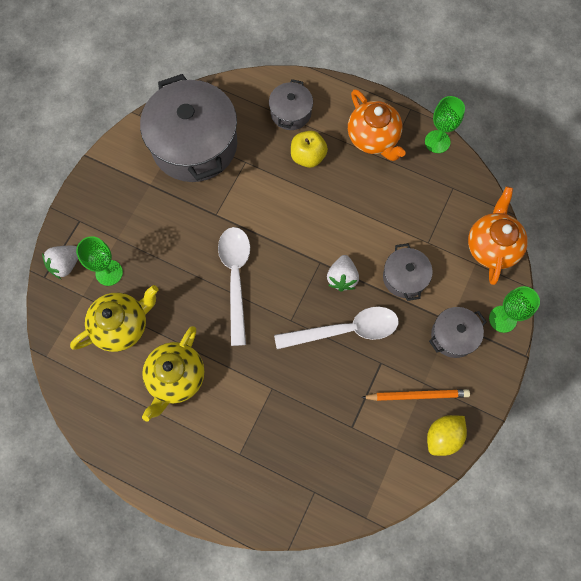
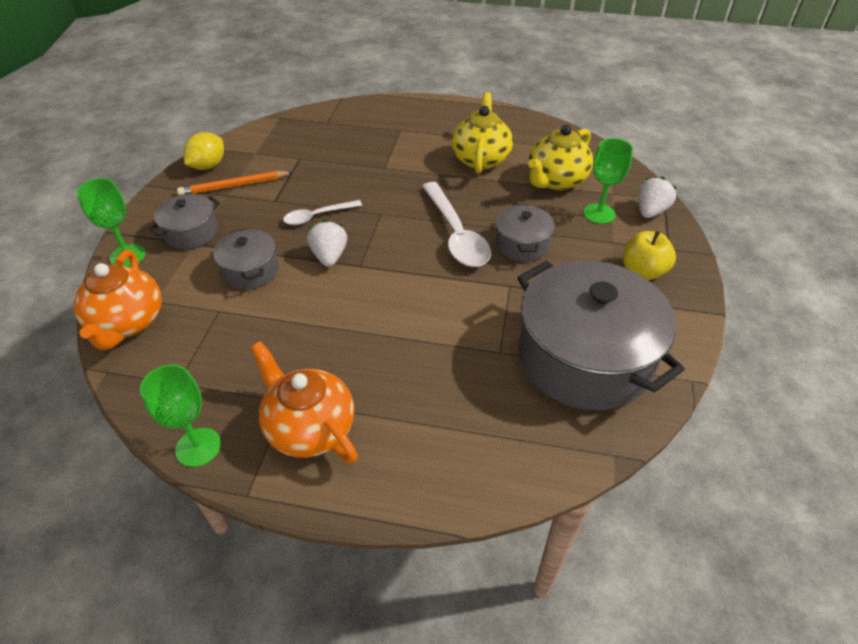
camera: 165 degrees right, 25 degrees down
grey pot [269,79,313,130] -> grey pot moved to [495,204,555,262]
white spoon [274,307,399,349] -> white spoon [283,200,362,225], size x0.57
yellow apple [291,131,328,168] -> yellow apple moved to [623,231,676,280]

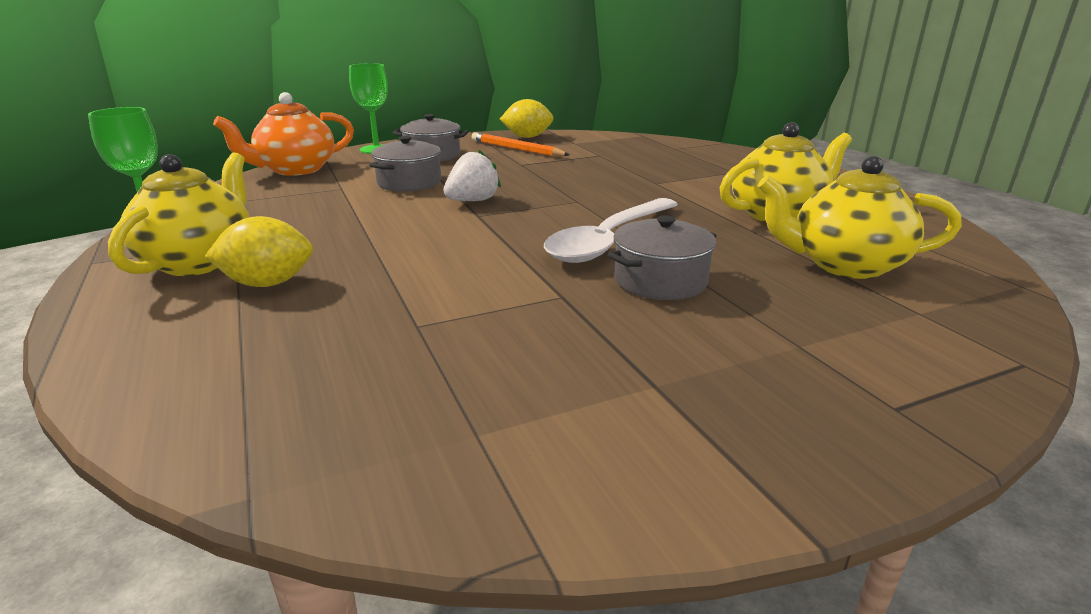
camera: 55 degrees right, 20 degrees down
orange teapot [251,341,358,463] -> yellow teapot [108,153,250,276]
white spoon [283,200,362,225] -> none
grey pot [517,260,685,410] -> none
green goblet [583,138,633,224] -> none
yellow apple [623,231,676,280] -> none
white strawberry [638,177,677,218] -> none
none -> yellow lemon [204,216,313,287]

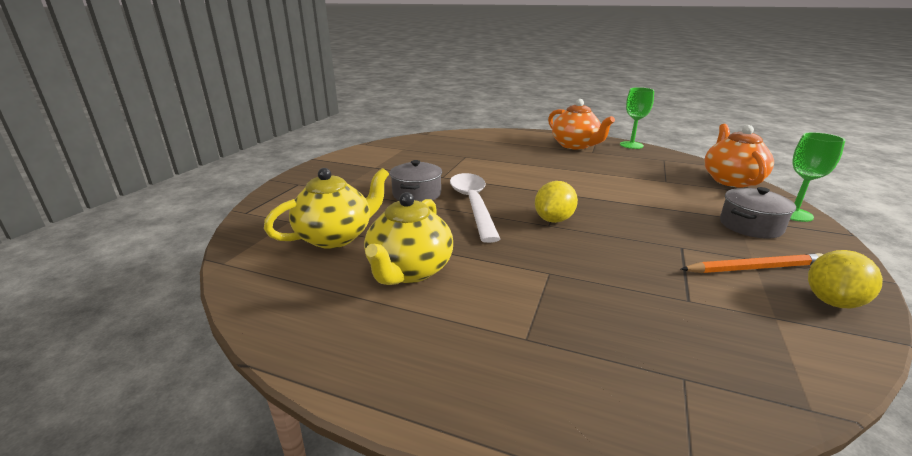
camera: 135 degrees right, 0 degrees up
yellow teapot [108,153,250,276] -> orange teapot [548,99,615,150]
yellow lemon [204,216,313,287] -> yellow lemon moved to [535,181,578,223]
grey pot [369,136,441,192] -> none
white strawberry [443,149,501,201] -> none

